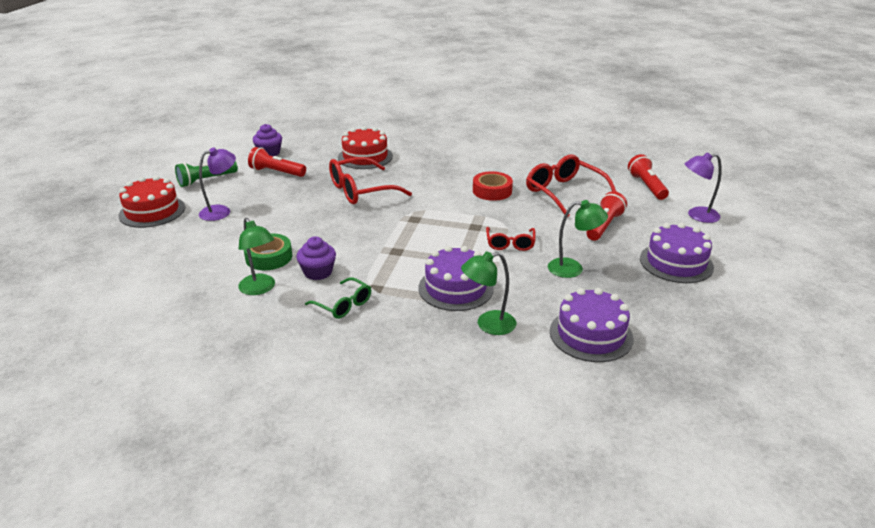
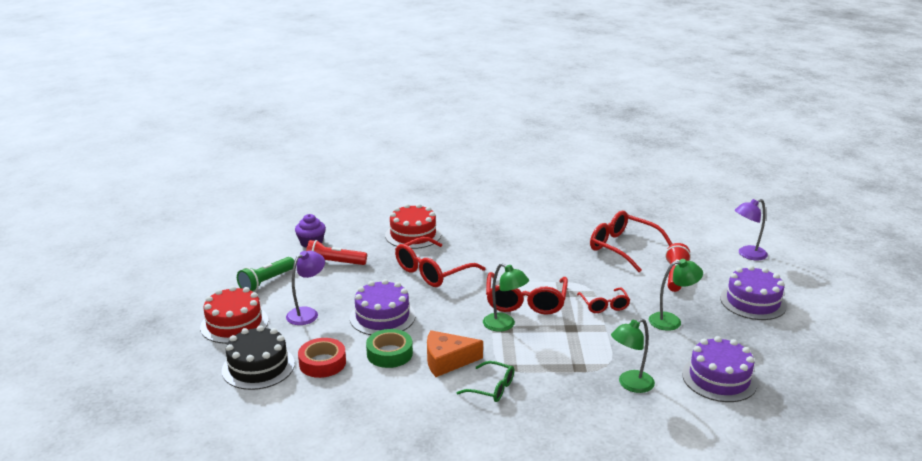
camera: 15 degrees left, 5 degrees down
green lamp [238,218,275,295] -> green lamp moved to [483,263,529,332]
purple cupcake [296,236,336,280] -> orange cheese [427,330,483,377]
purple cake [419,246,494,311] -> purple cake moved to [350,279,415,335]
red tape [473,171,513,201] -> red tape moved to [298,338,346,378]
red flashlight [628,154,669,200] -> none
none -> black cake [222,325,295,390]
none -> red glasses [486,272,568,314]

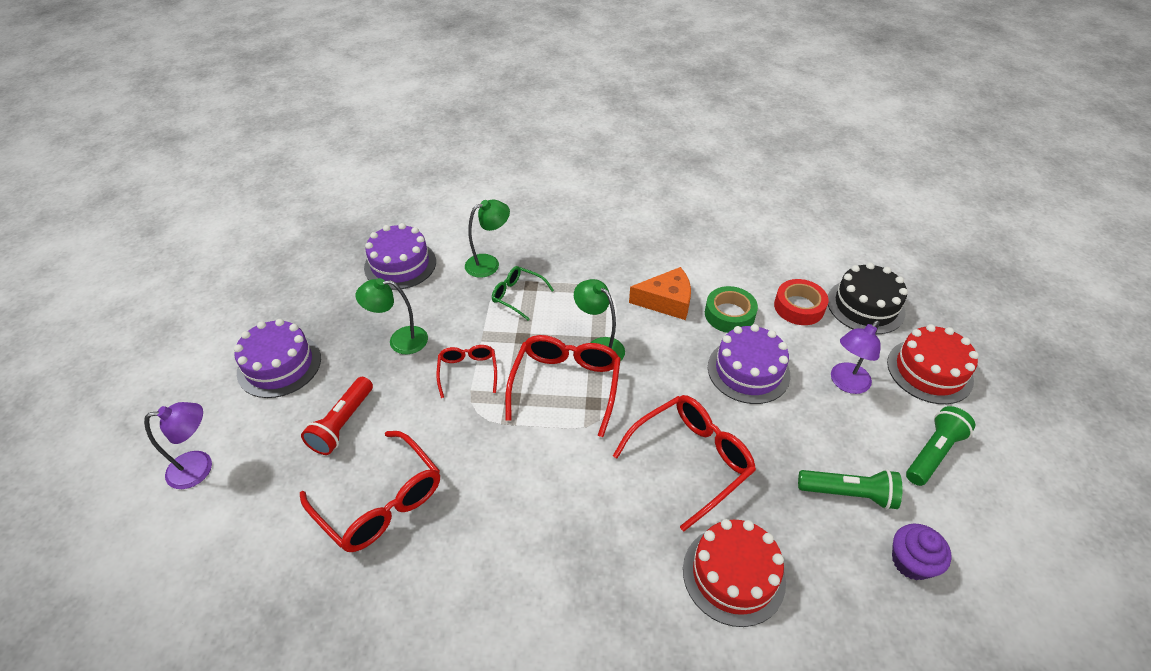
camera: 175 degrees left, 20 degrees up
red flashlight [306,240,367,265] -> green flashlight [798,469,902,510]
green glasses [457,361,514,402] -> green glasses moved to [492,266,554,320]

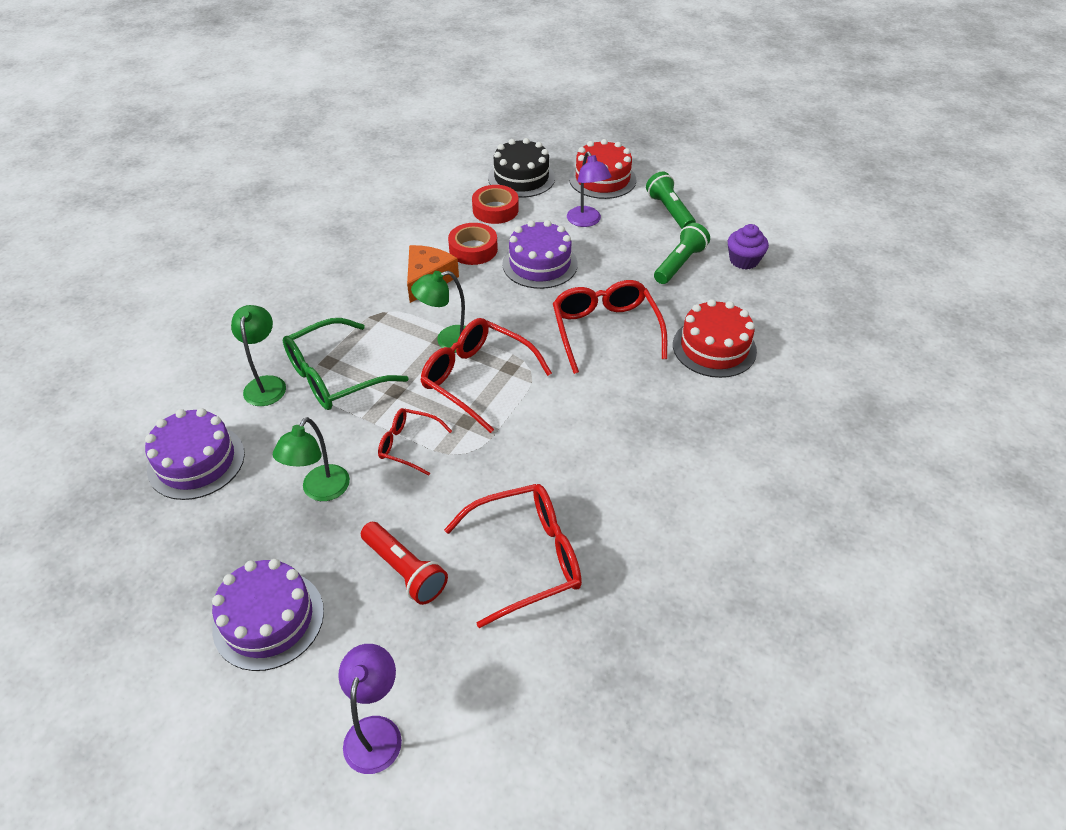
camera: 65 degrees left, 0 degrees up
green glasses [492,266,554,320] -> green glasses [283,318,408,410], size x1.76
green tape [705,286,758,333] -> red tape [448,223,498,265]

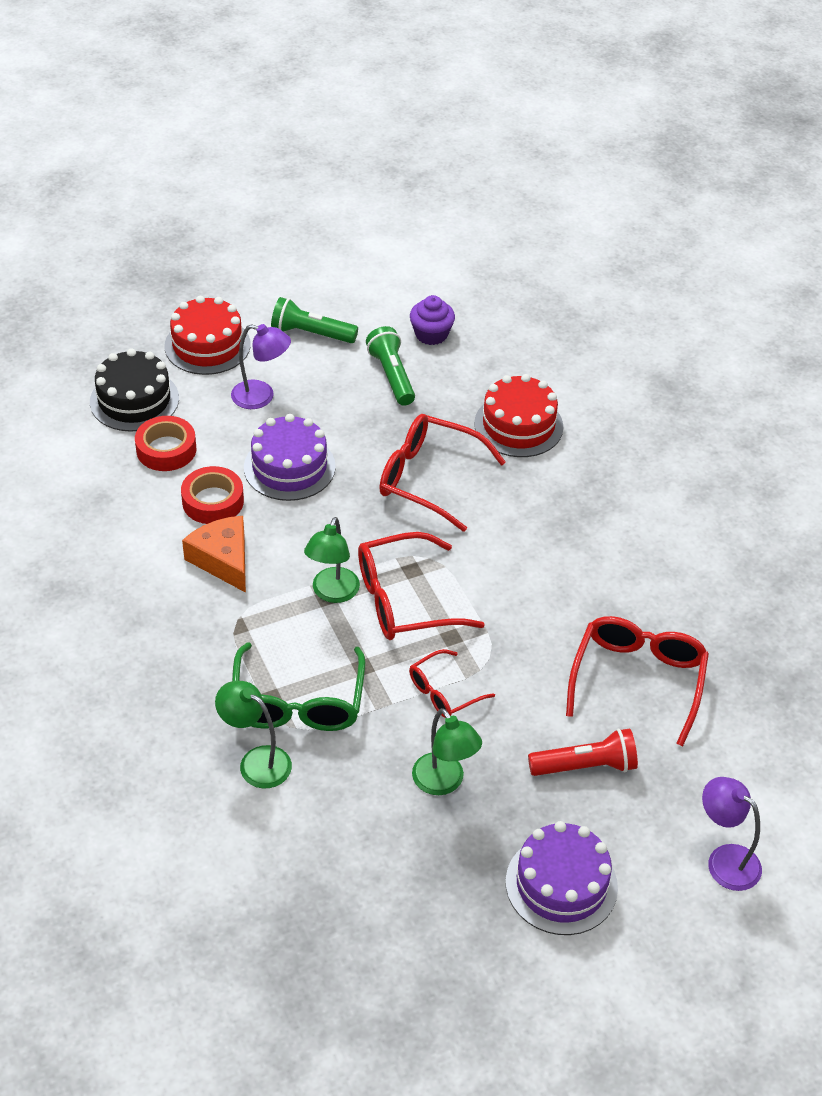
camera: 55 degrees left, 0 degrees up
purple cake [145,408,245,500] -> none

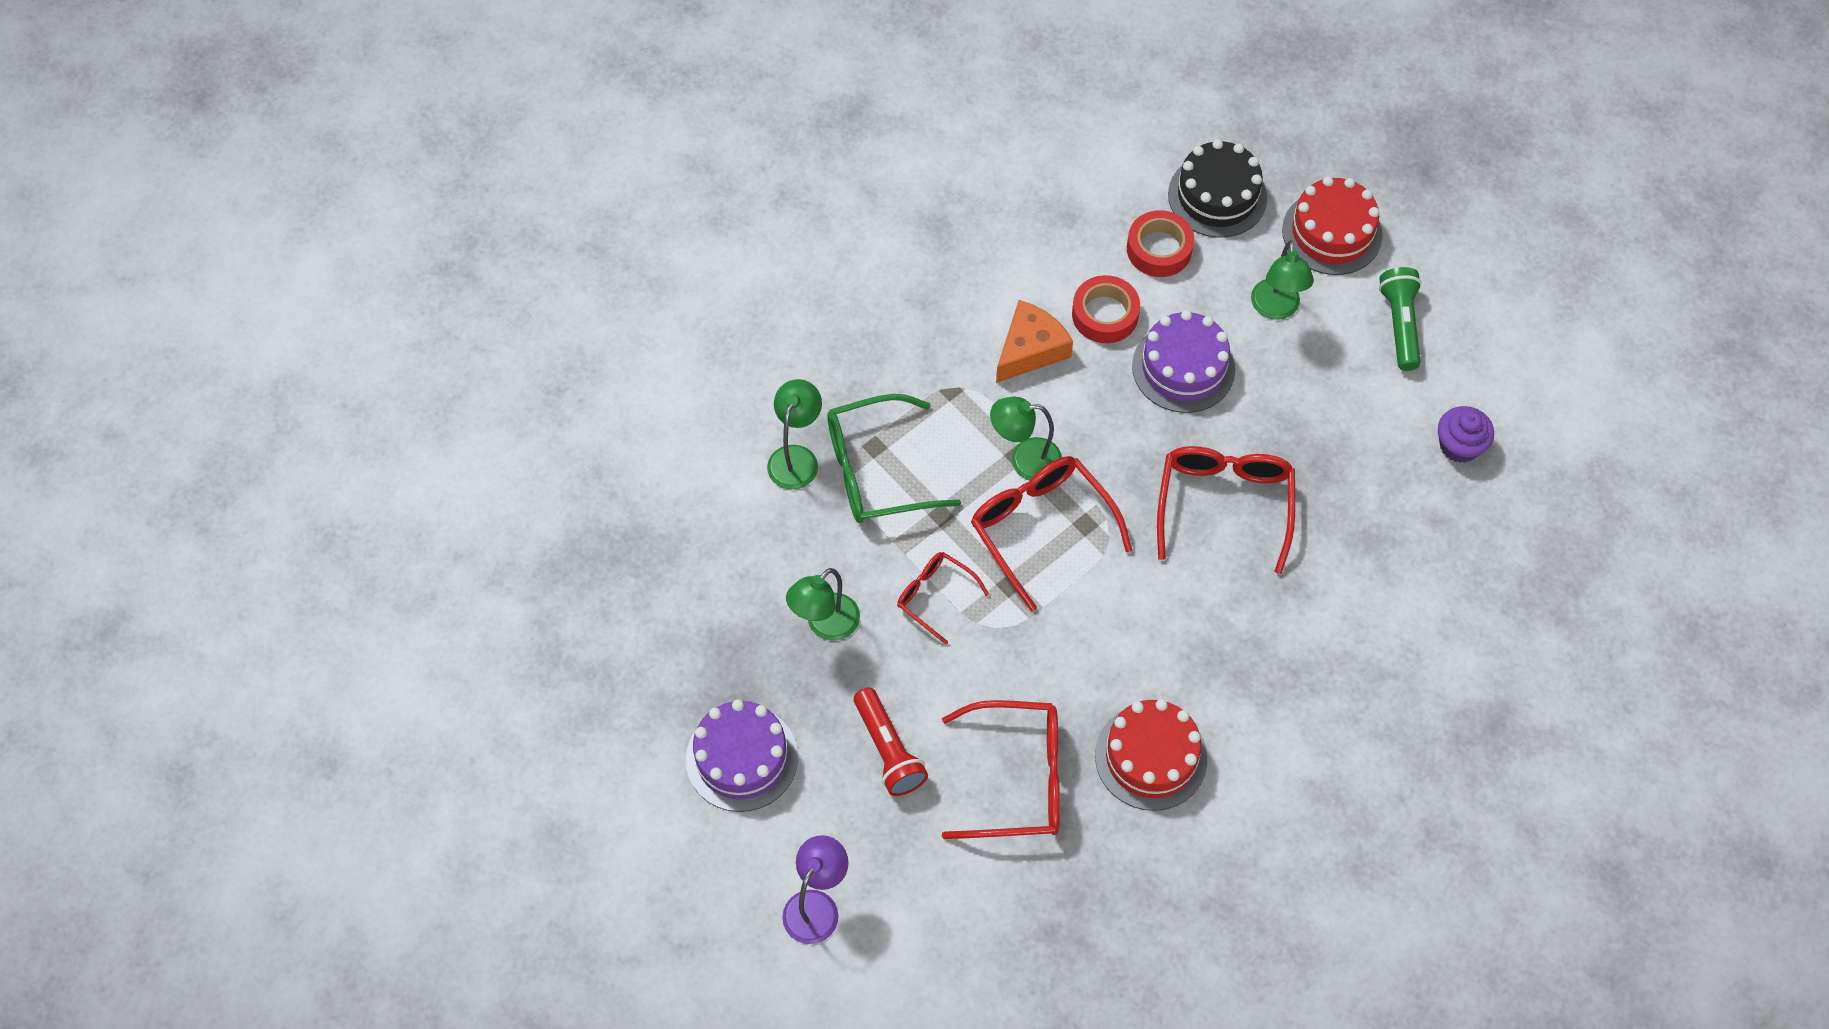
camera: 75 degrees right, 15 degrees up
purple lamp [231,324,291,409] -> green lamp [1251,240,1314,320]
green flashlight [366,326,415,406] -> none
red cake [474,374,563,457] -> red cake moved to [1095,699,1207,811]

